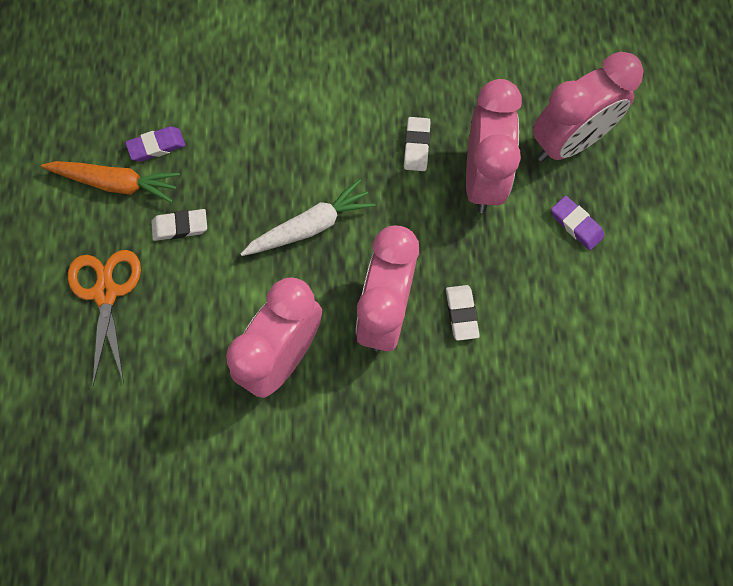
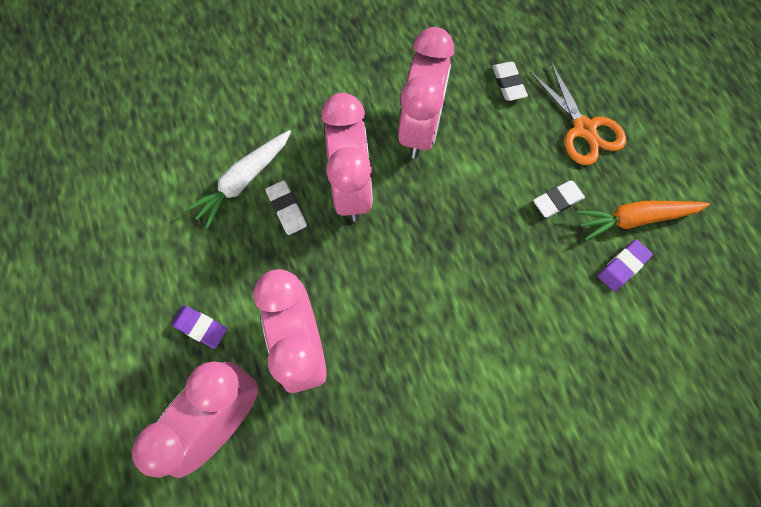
camera: 160 degrees right, 0 degrees up
white carrot [241,179,376,256] -> white carrot moved to [185,130,291,229]
white eraser [404,117,431,171] -> white eraser moved to [492,62,528,101]

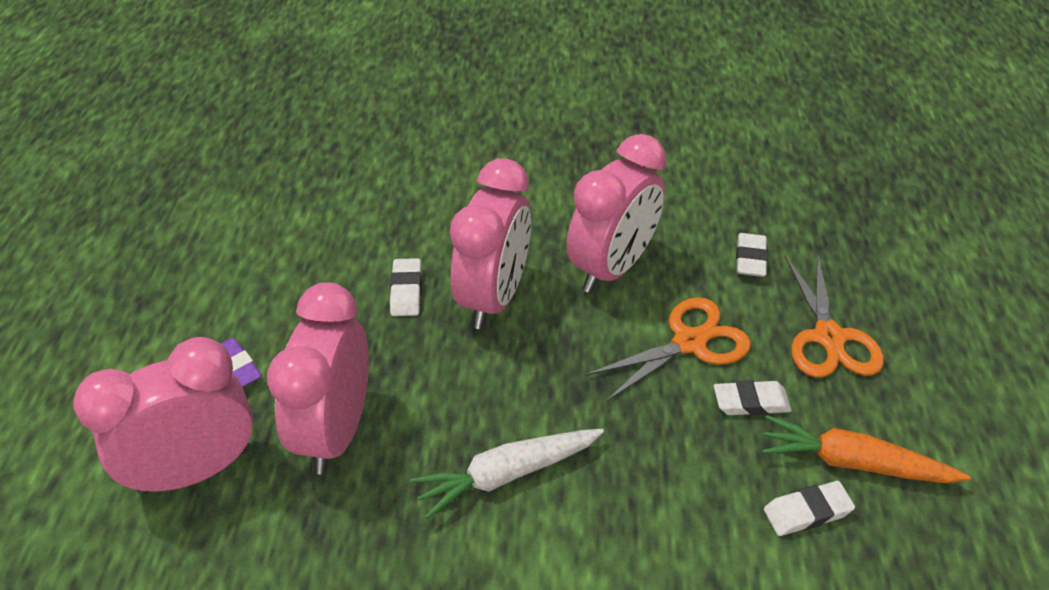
camera: 25 degrees right, 25 degrees down
white carrot [185,130,291,229] -> white carrot moved to [410,429,604,519]
purple eraser [598,239,653,291] -> white eraser [764,481,855,536]
none -> orange scissors [584,297,751,402]

